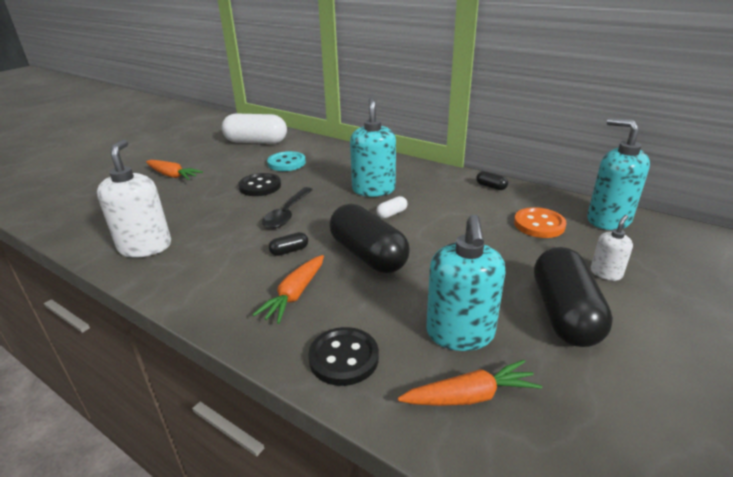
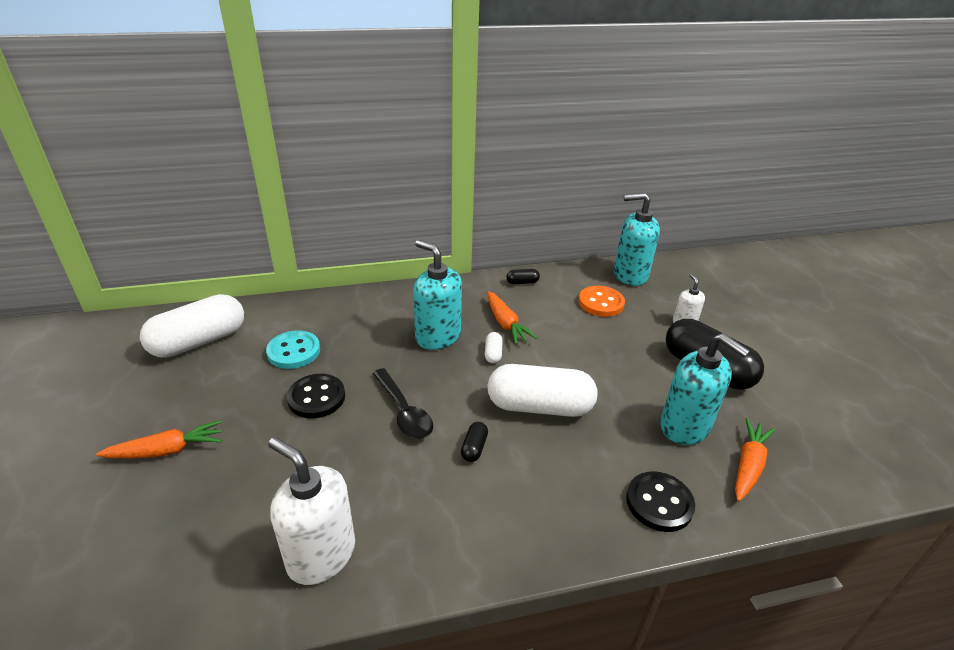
camera: 50 degrees left, 5 degrees up
orange carrot [252,255,324,324] -> orange carrot moved to [487,291,537,345]
black capsule [329,204,410,273] -> white capsule [488,364,597,417]

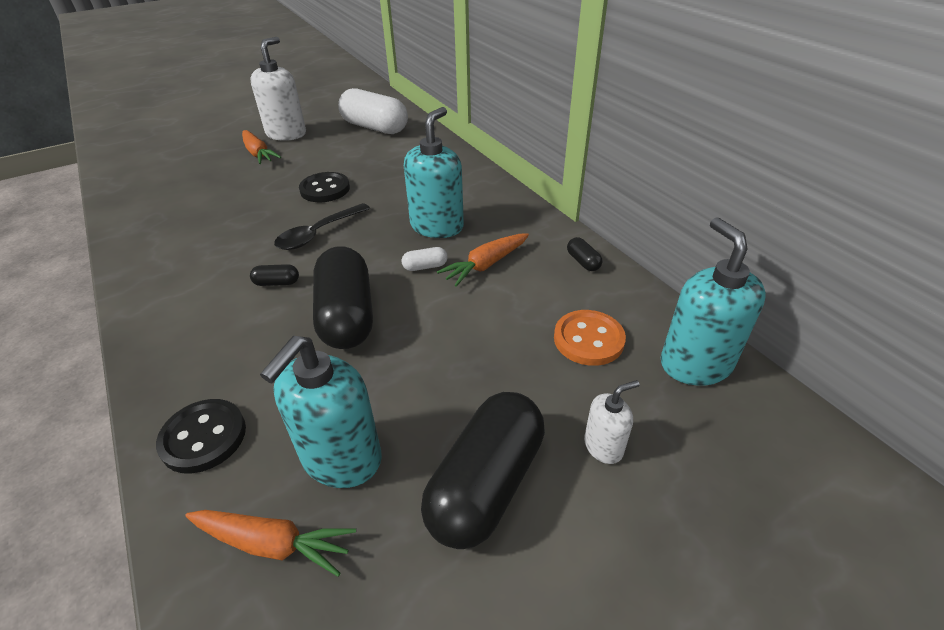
camera: 75 degrees right, 5 degrees up
turquoise button [266,331,320,369] -> none
white soap dispenser [268,437,355,585] -> white soap dispenser moved to [250,37,306,141]
white capsule [488,364,597,417] -> black capsule [313,246,373,349]

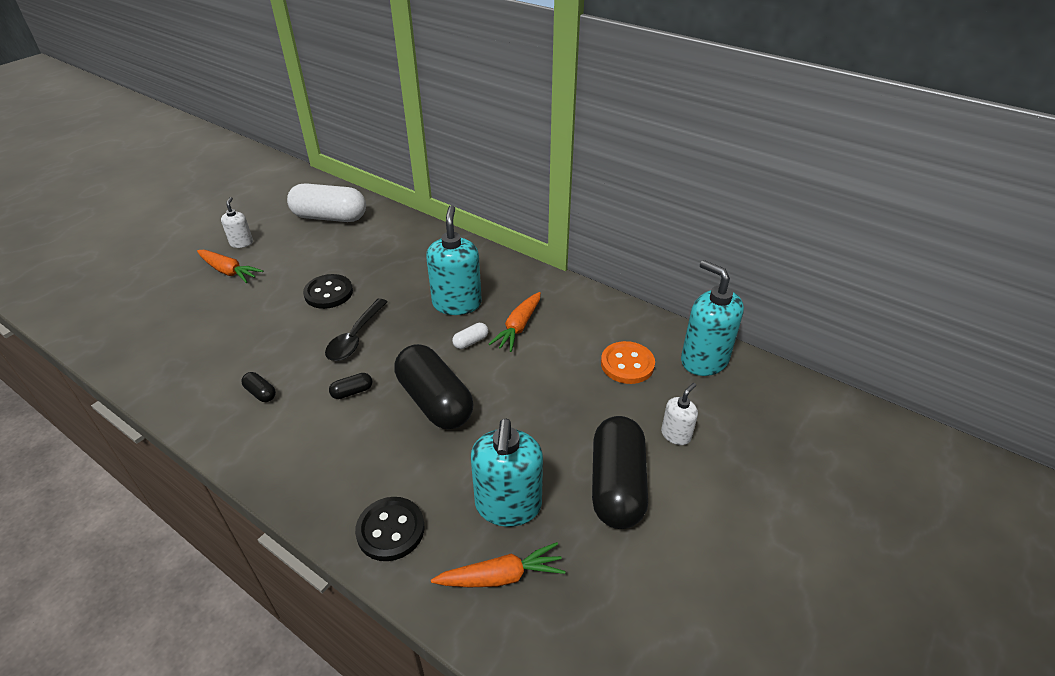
camera: 25 degrees left, 0 degrees up
white soap dispenser [250,37,306,141] -> white soap dispenser [221,197,253,248], size x0.52
black capsule [567,237,603,271] -> black capsule moved to [241,372,276,402]

